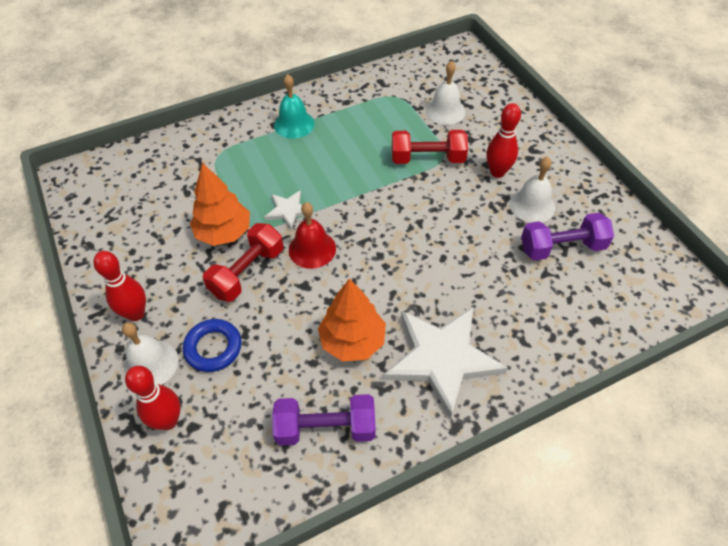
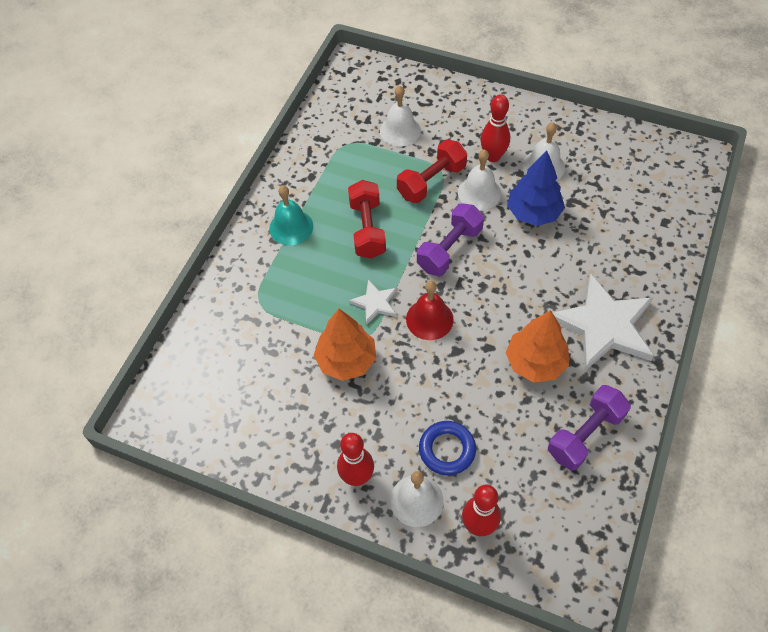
camera: 40 degrees left, 5 degrees up
red dumbbell [203,223,283,302] -> red dumbbell moved to [348,180,386,259]
purple dumbbell [521,213,614,261] -> purple dumbbell moved to [417,203,484,276]
none -> white bell [458,150,501,210]
none -> blue tree [507,151,565,226]

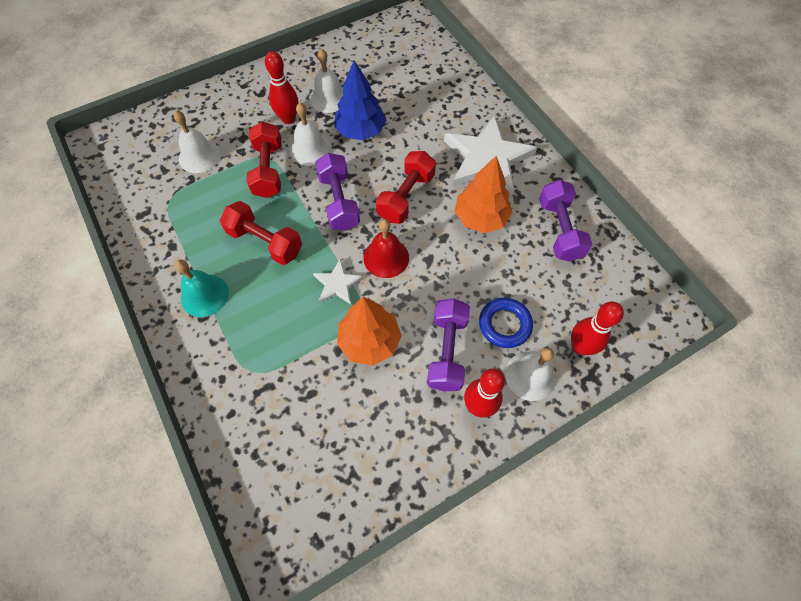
camera: 55 degrees left, 5 degrees up
none -> red dumbbell [376,151,436,224]
none -> purple dumbbell [427,298,470,391]

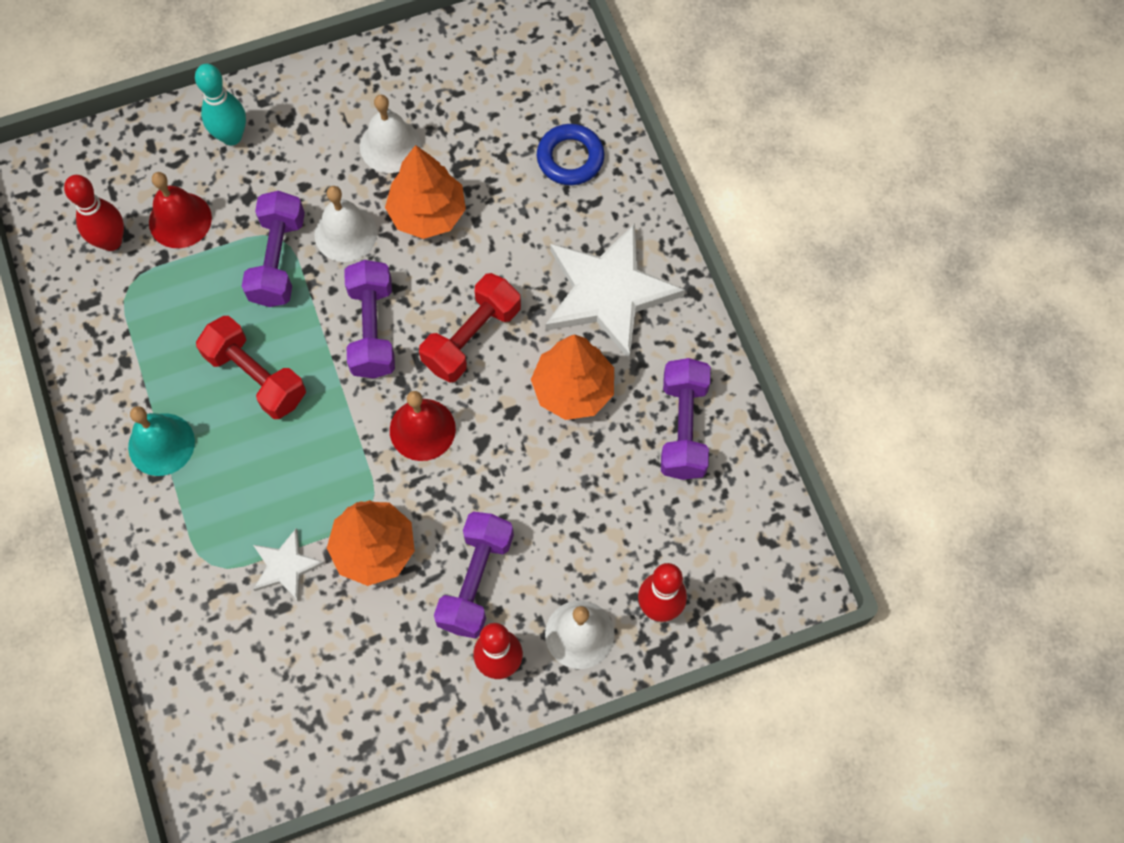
camera: 10 degrees right, 5 degrees up
white bell [173,110,221,173] -> red bell [149,172,212,248]
red dumbbell [247,121,282,198] -> purple dumbbell [242,191,305,307]
red bowling pin [265,51,298,124] -> red bowling pin moved to [64,175,124,251]
white star [313,259,364,304] -> white star moved to [253,529,325,602]
blue tree [334,60,386,140] -> orange tree [385,145,466,239]
blue ring [479,298,533,348] -> blue ring moved to [537,124,605,185]
none -> turquoise bowling pin [195,64,246,145]

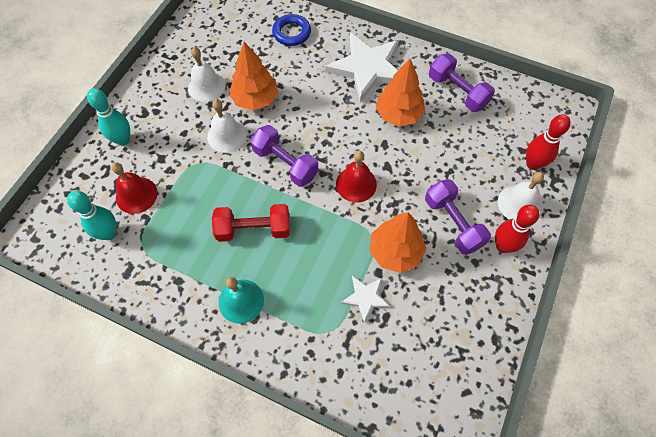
camera: 45 degrees left, 5 degrees down
red bowling pin [64,175,124,251] -> turquoise bowling pin [67,191,117,240]
purple dumbbell [242,191,305,307] -> none
red dumbbell [419,273,521,383] -> none

